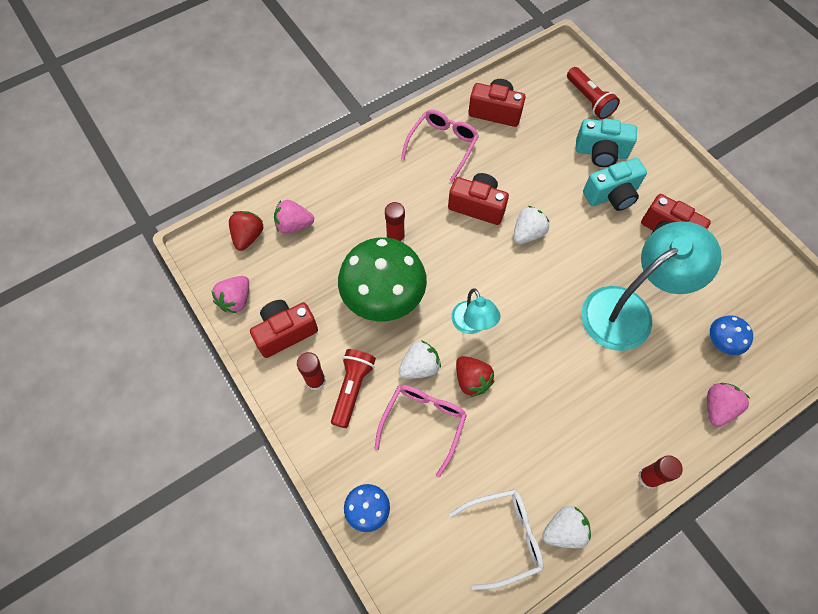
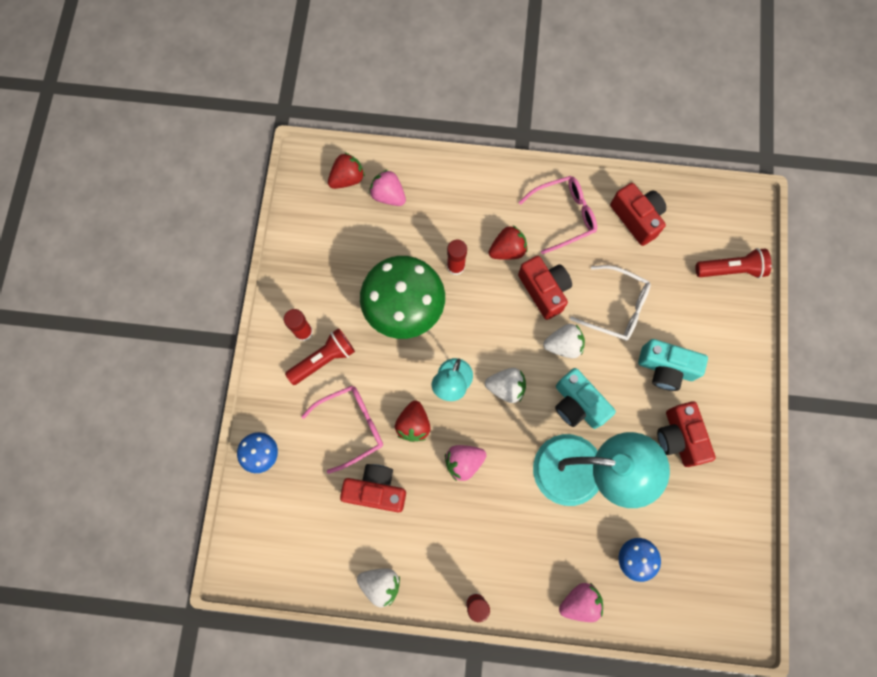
camera: 40 degrees right, 10 degrees up
pink strawberry [211,276,249,313] -> pink strawberry moved to [445,445,486,481]
red camera [250,300,318,358] -> red camera moved to [340,464,406,513]
white strawberry [398,340,441,379] -> white strawberry moved to [485,368,526,403]
white glasses [449,490,544,590] -> white glasses moved to [570,265,651,341]
red flashlight [567,67,620,119] -> red flashlight turned 105 degrees counterclockwise [696,248,771,278]
turquoise camera [576,119,637,167] -> turquoise camera moved to [555,368,616,429]
none -> red strawberry [489,226,527,260]

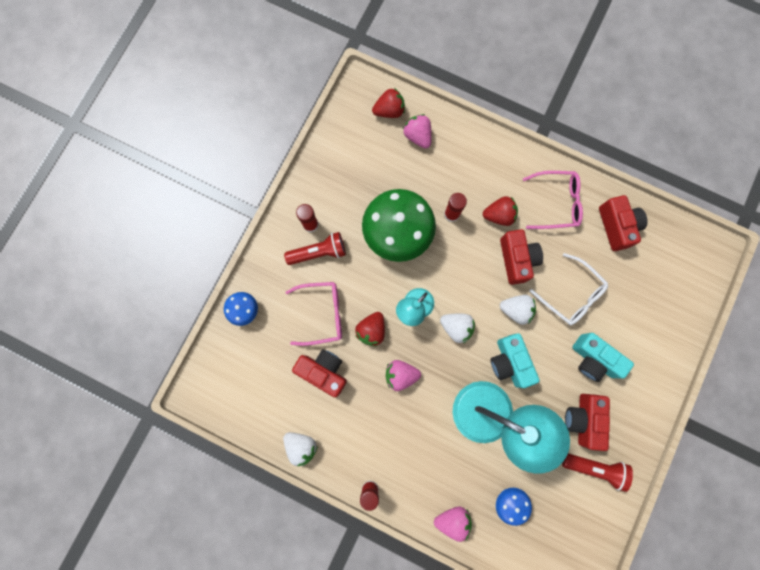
camera: 20 degrees right, 5 degrees up
red flashlight [696,248,771,278] -> red flashlight moved to [562,453,633,492]

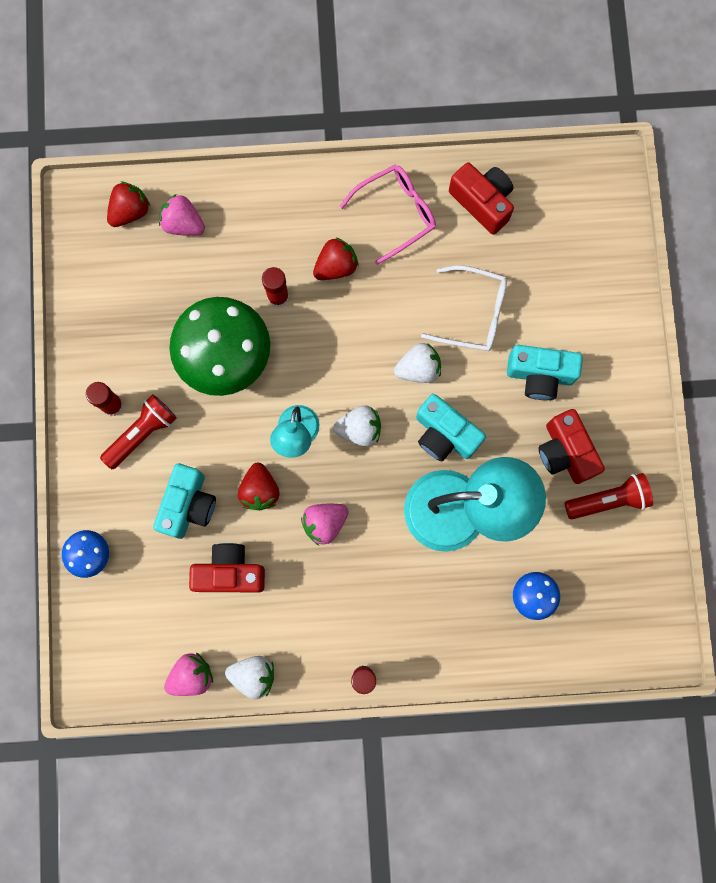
camera: 30 degrees left, 0 degrees up
pink glasses [286,282,342,346] -> turquoise camera [153,464,216,539]
pink strawberry [434,506,472,542] -> pink strawberry moved to [164,653,213,696]
red camera [500,229,543,285] -> none

